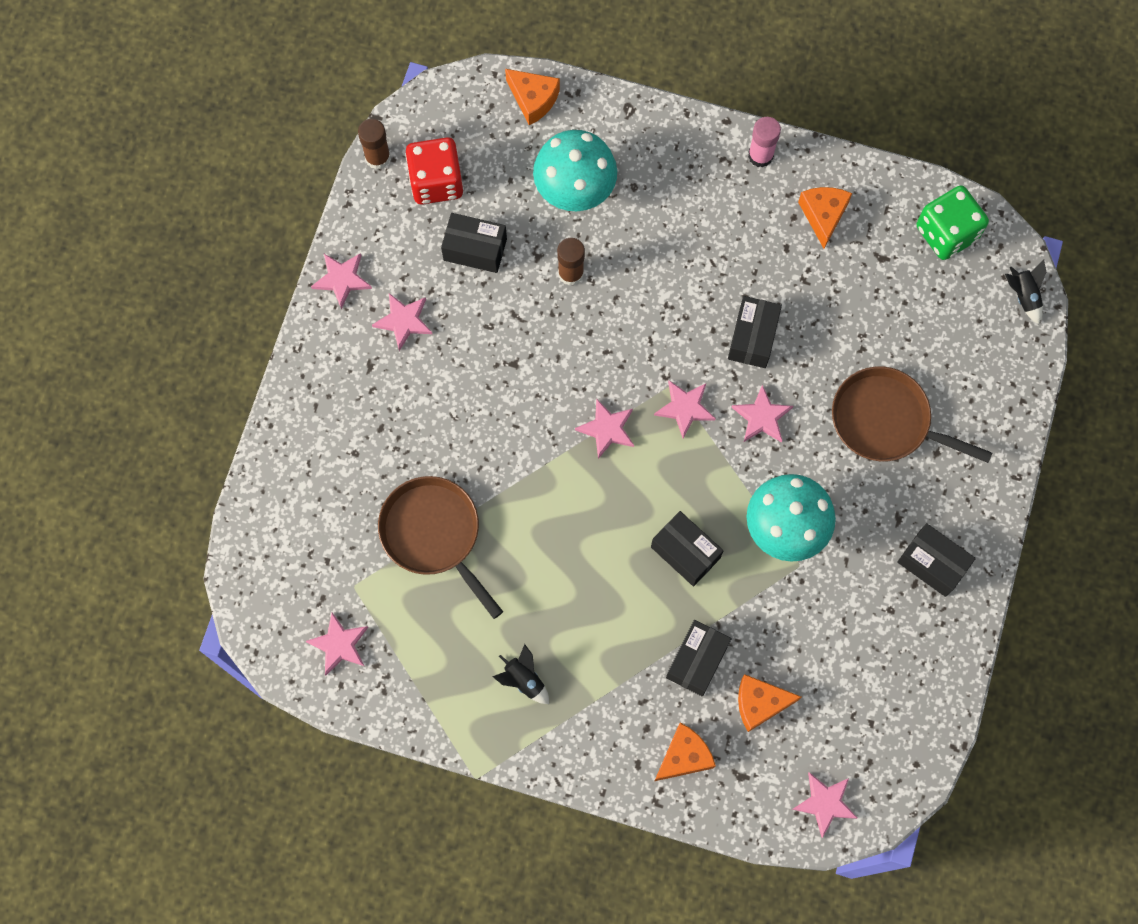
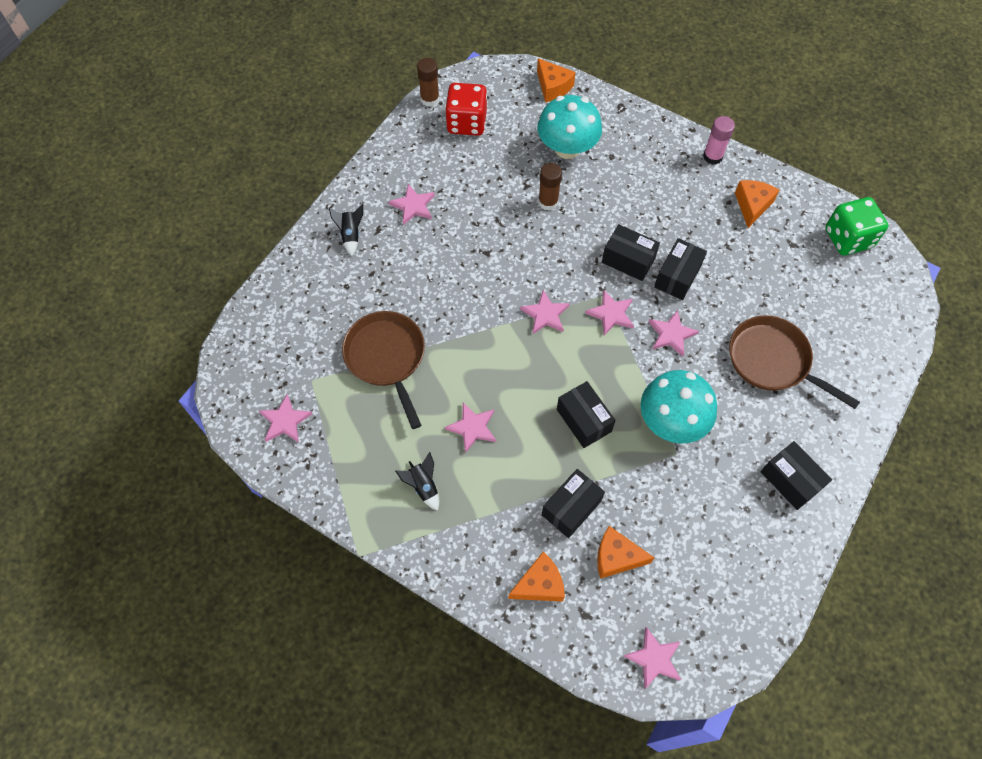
camera: 15 degrees right, 10 degrees down
pink star [311,253,372,309] -> pink star moved to [445,402,496,453]
black box [441,213,507,273] -> black box moved to [602,224,660,281]
black rocket [1005,259,1046,324] -> black rocket moved to [329,204,363,256]

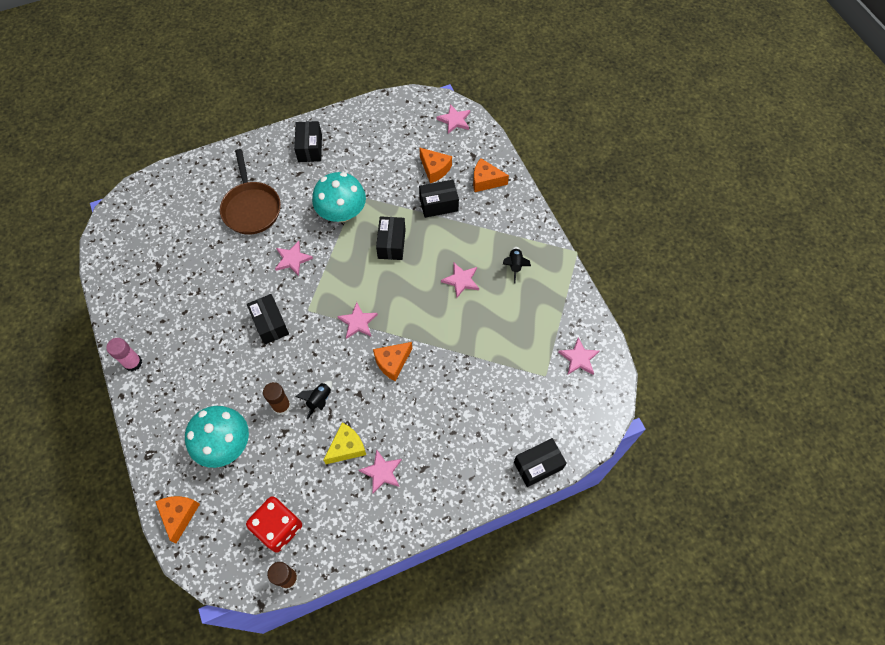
camera: 145 degrees left, 0 degrees up
black rocket [329,204,363,256] -> black rocket moved to [295,381,332,419]
brown pan [342,311,425,429] -> none
pink star [585,290,634,335] -> none
black box [654,238,707,300] -> black box moved to [514,438,567,487]
orange cheese [735,180,780,228] -> orange cheese moved to [373,342,412,381]
green dice [825,197,889,256] -> none
none -> yellow cheese [323,423,366,464]

